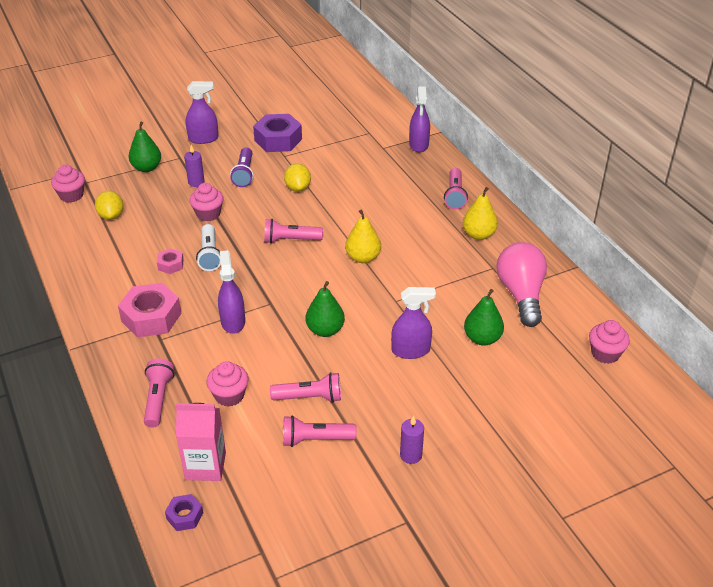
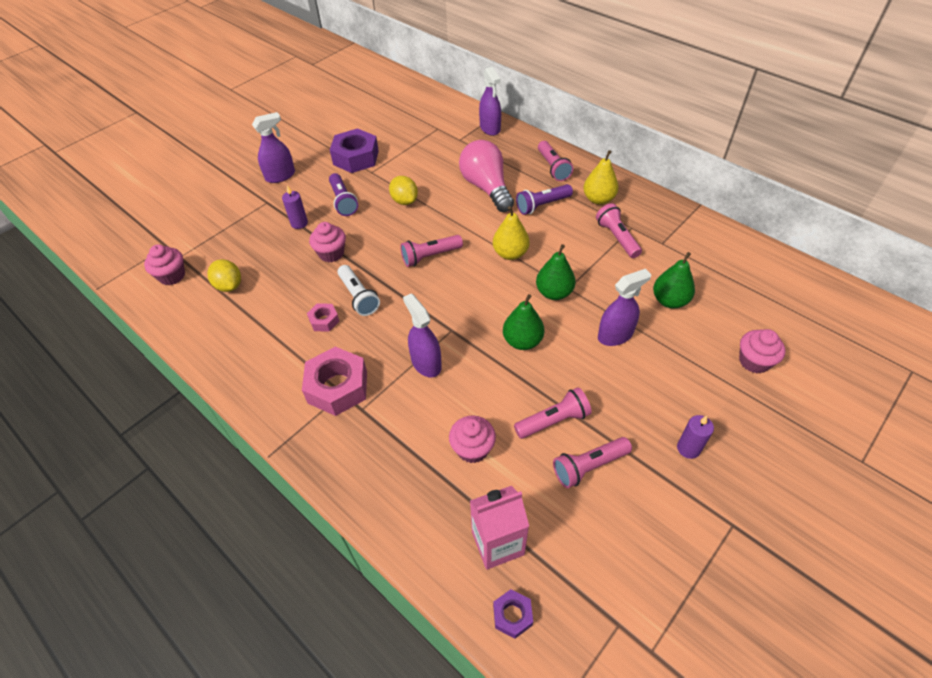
camera: 20 degrees left, 10 degrees up
green pear [129,122,161,172] -> green pear moved to [536,244,576,300]
pink flashlight [144,359,174,428] -> pink flashlight moved to [596,203,642,258]
pink light bulb [496,242,547,327] -> pink light bulb moved to [459,140,514,212]
pink cupcake [589,320,630,364] -> pink cupcake moved to [739,329,786,374]
none -> purple flashlight [516,184,573,215]

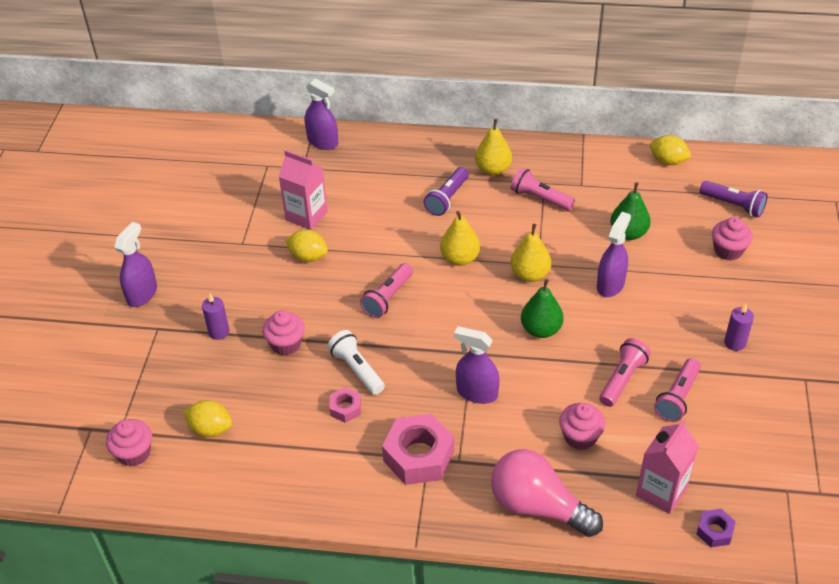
camera: 35 degrees left, 5 degrees down
purple flashlight [329,173,358,216] -> purple flashlight moved to [700,181,768,217]
purple nut [330,128,379,173] -> none
white flashlight [337,265,380,316] -> white flashlight turned 150 degrees counterclockwise [327,330,385,395]
pink light bulb [459,140,514,212] -> pink light bulb moved to [491,449,603,537]
green pear [536,244,576,300] -> yellow pear [511,224,551,282]
pink flashlight [538,141,573,181] -> none
none -> pink carton [278,150,328,230]
none -> yellow lemon [650,135,692,165]

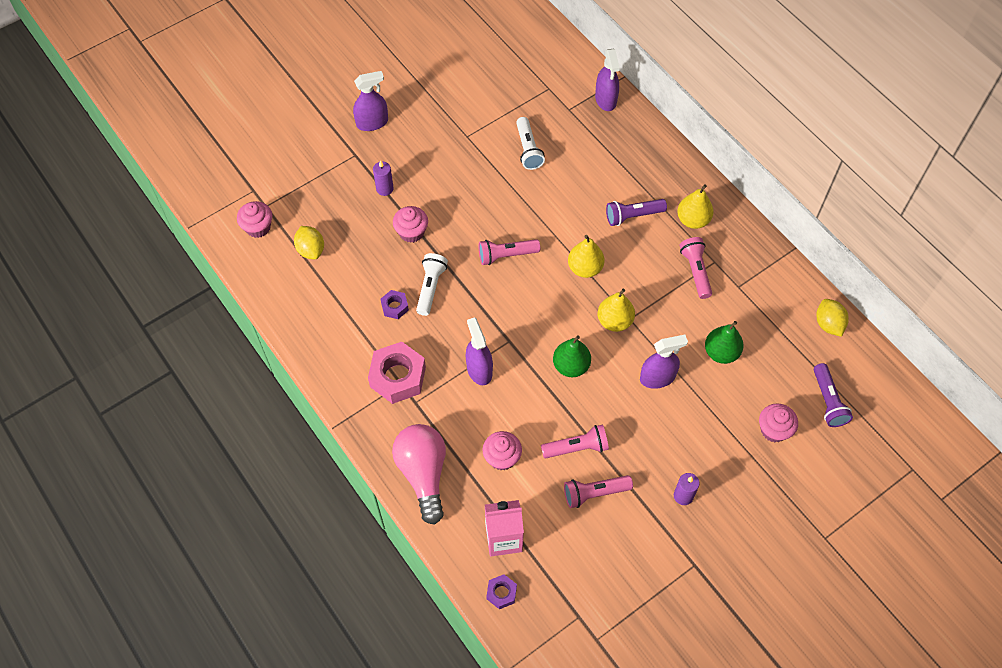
camera: 45 degrees right, 15 degrees up
pink carton [278,150,328,230] -> white flashlight [516,117,545,170]
yellow lemon [285,230,328,262] -> none
pink nut [329,387,361,423] -> purple nut [381,290,409,319]

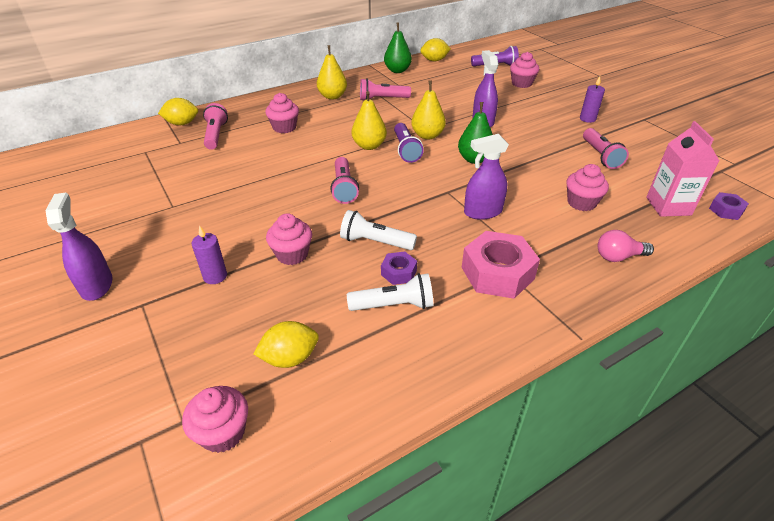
camera: 85 degrees left, 20 degrees down
pink light bulb [392,424,446,525] -> pink light bulb [598,230,654,262], size x0.53
white flashlight [516,117,545,170] -> white flashlight moved to [347,273,433,311]
pink flashlight [541,424,609,458] -> pink flashlight moved to [203,103,228,150]
purple spray bottle [595,49,620,111] -> yellow lemon [158,98,198,125]
purple flashlight [606,199,667,226] -> purple flashlight moved to [394,123,424,163]
green pear [705,321,744,364] -> green pear moved to [384,22,412,73]
none -> pink cupcake [265,93,299,133]

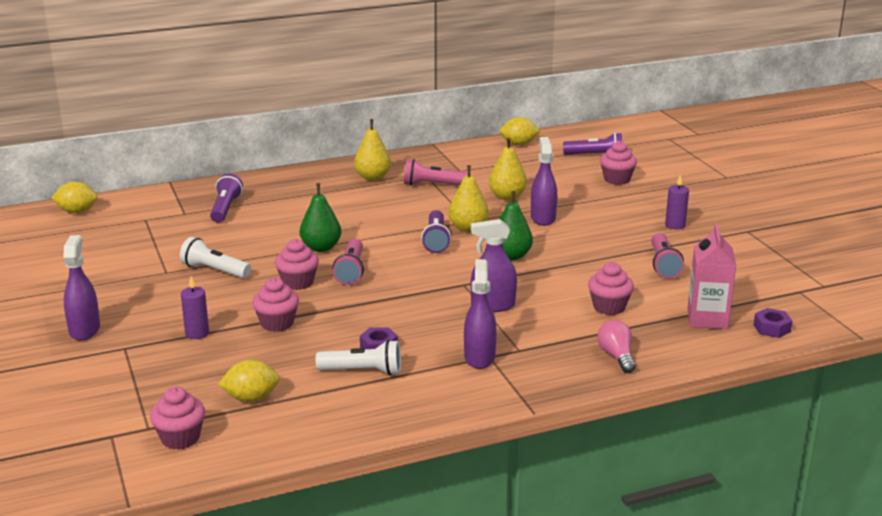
camera: 10 degrees right, 15 degrees down
yellow lemon [158,98,198,125] -> yellow lemon moved to [51,182,98,213]
pink flashlight [203,103,228,150] -> purple flashlight [210,173,243,223]
pink cupcake [265,93,299,133] -> pink cupcake moved to [275,239,319,290]
white flashlight [340,210,417,250] -> white flashlight moved to [180,237,251,278]
yellow pear [352,91,387,150] -> yellow pear moved to [489,138,527,200]
green pear [384,22,412,73] -> green pear moved to [300,183,341,252]
pink nut [462,231,540,299] -> purple spray bottle [464,259,497,369]
pink light bulb [598,230,654,262] -> pink light bulb turned 75 degrees clockwise [598,320,636,373]

